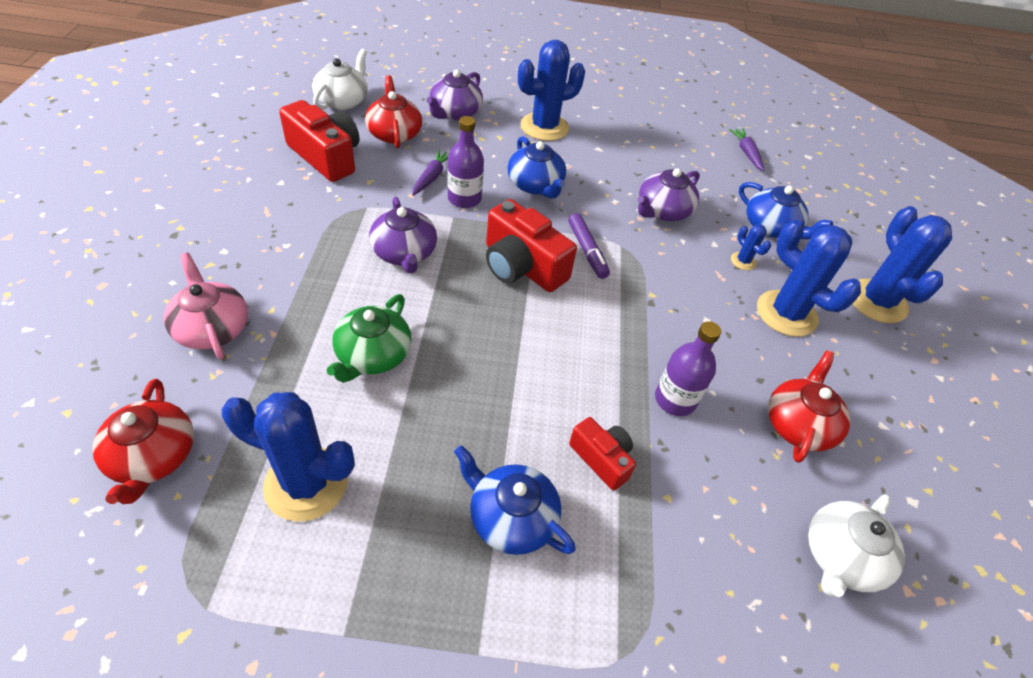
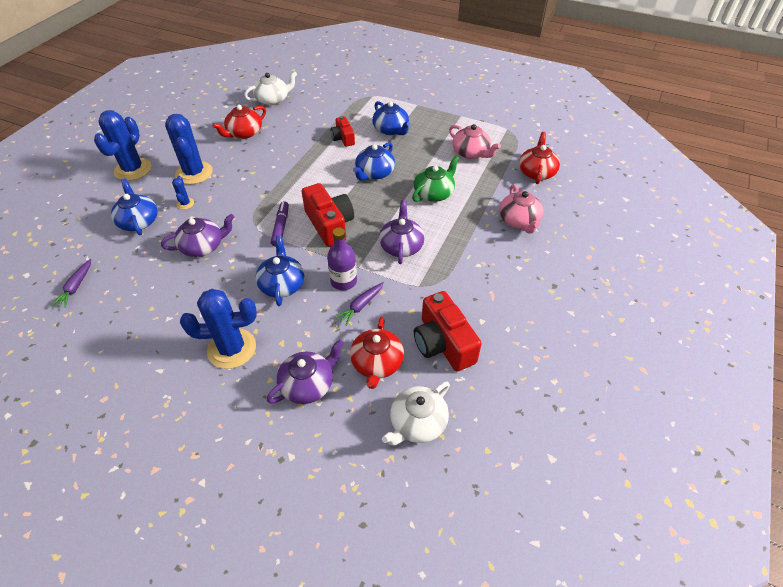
camera: 155 degrees left, 0 degrees up
blue cactus [221,392,355,522] -> pink teapot [449,124,501,159]
purple bottle [655,321,721,416] -> none
none -> blue teapot [353,142,395,181]

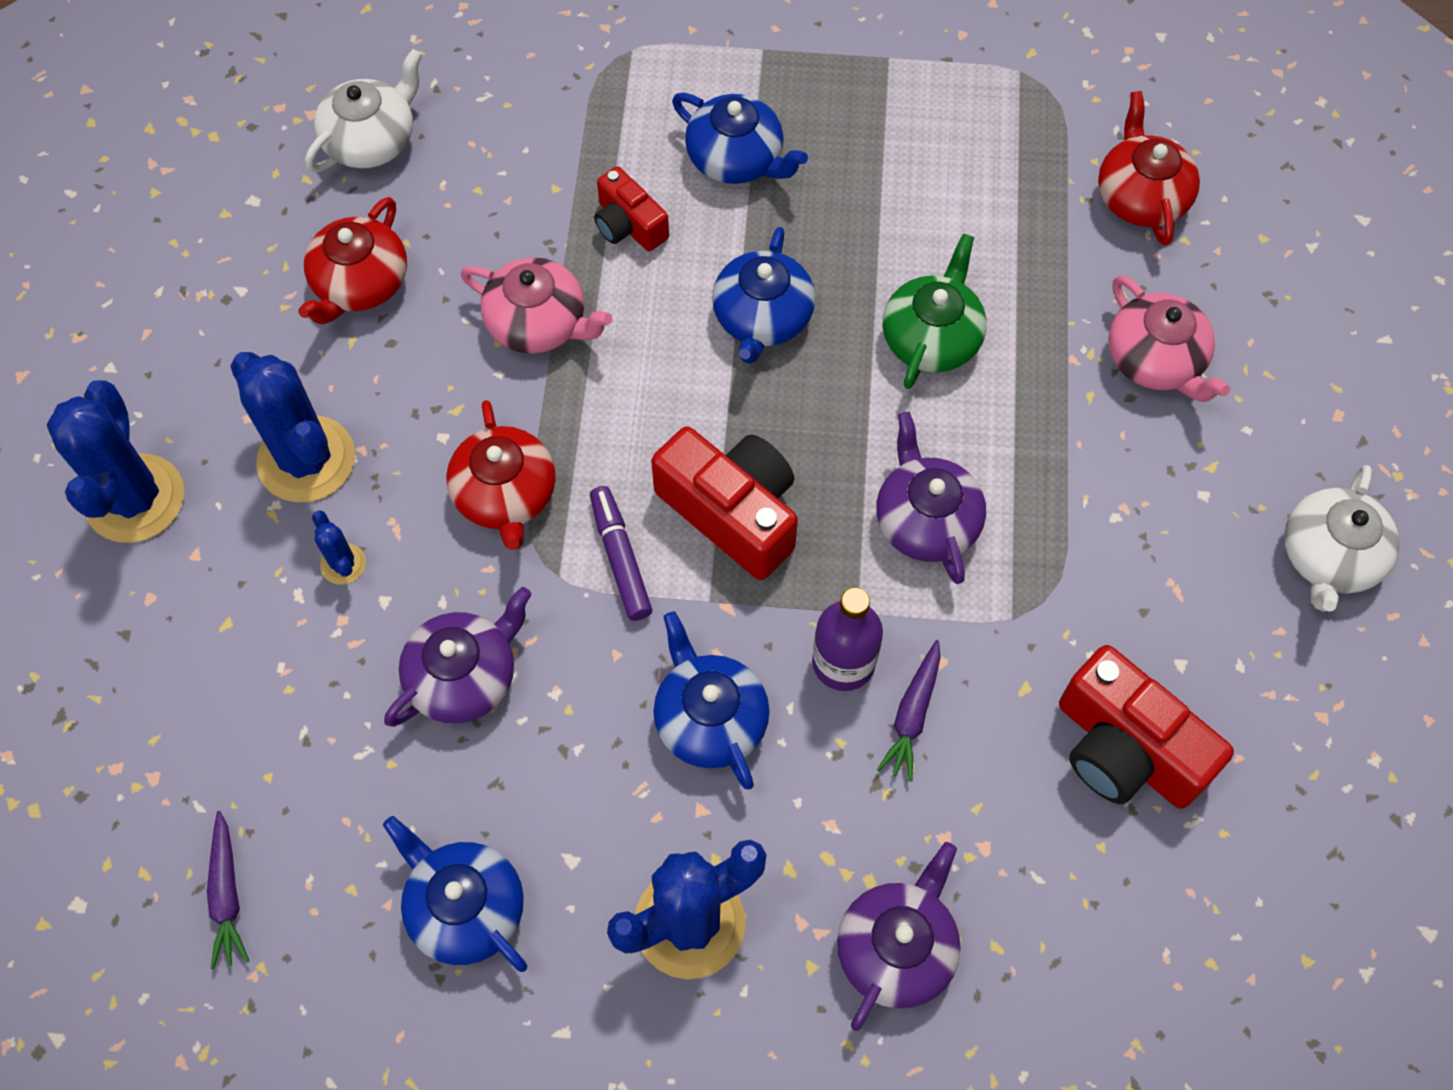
camera: 20 degrees left, 15 degrees up
blue teapot [111,179,158,235] -> blue teapot moved to [383,816,527,972]
red teapot [350,316,404,389] -> red teapot moved to [446,400,556,550]
white teapot [382,381,450,446] -> white teapot moved to [1284,465,1399,612]
pink teapot [449,124,501,159] -> pink teapot moved to [461,257,612,354]

